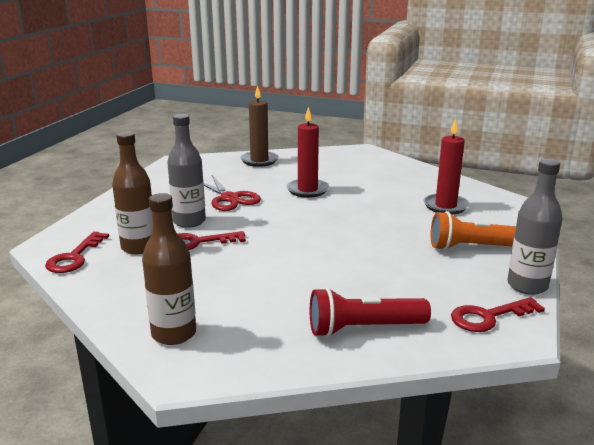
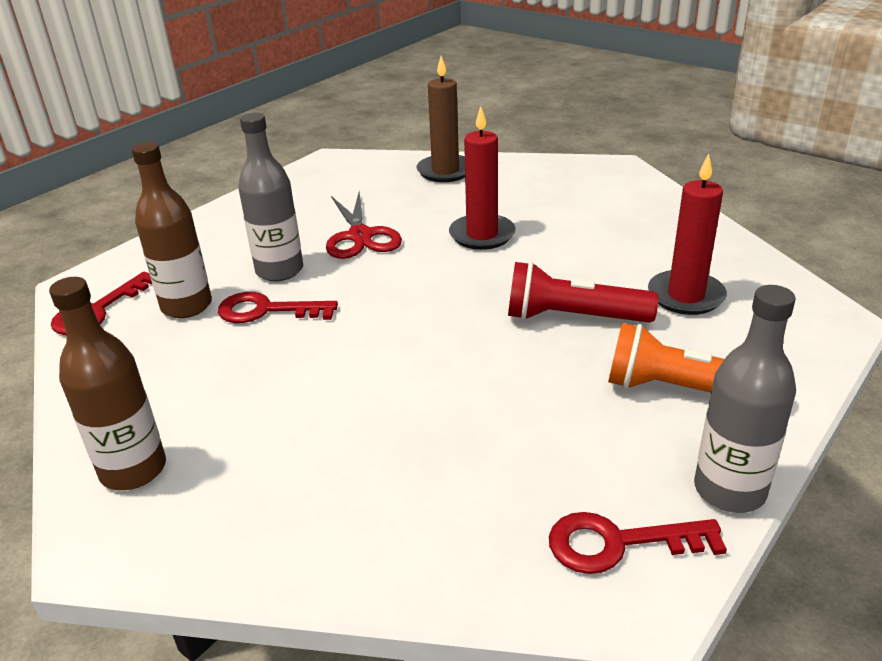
camera: 20 degrees right, 10 degrees up
red flashlight [310,288,431,337] -> red flashlight moved to [508,262,658,323]

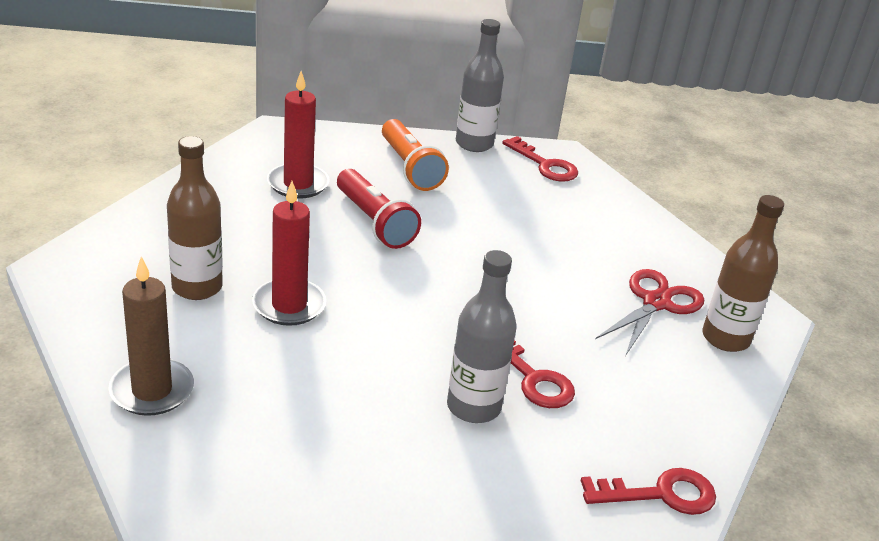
camera: 135 degrees left, 0 degrees up
brown bottle [131,142,212,318] -> brown bottle moved to [167,136,223,300]
red scissors [326,192,402,259] -> red scissors moved to [595,269,704,355]

